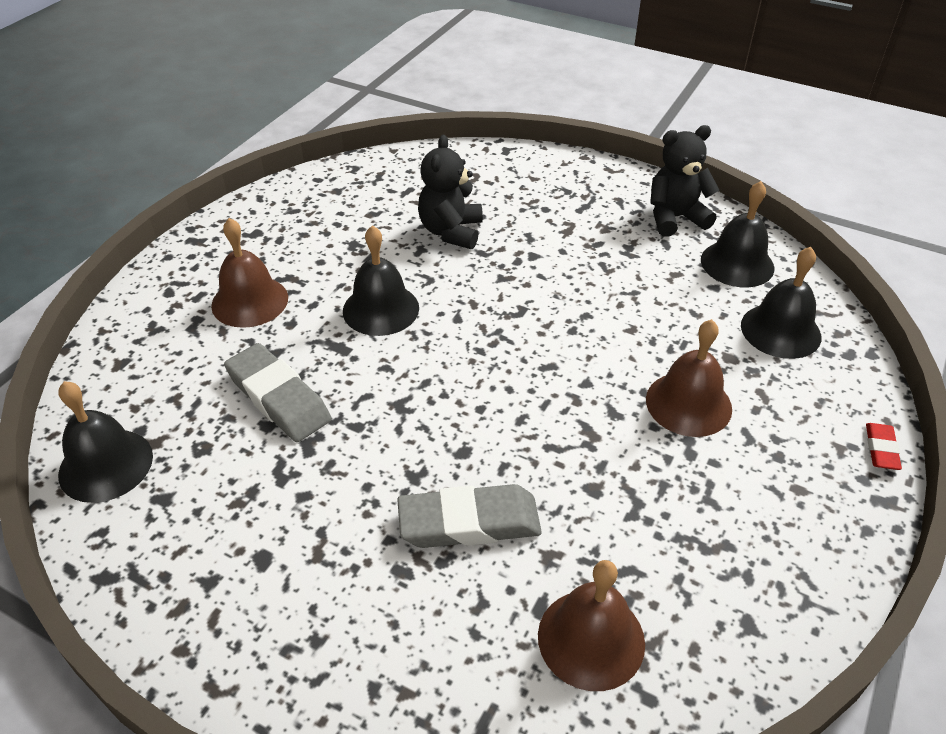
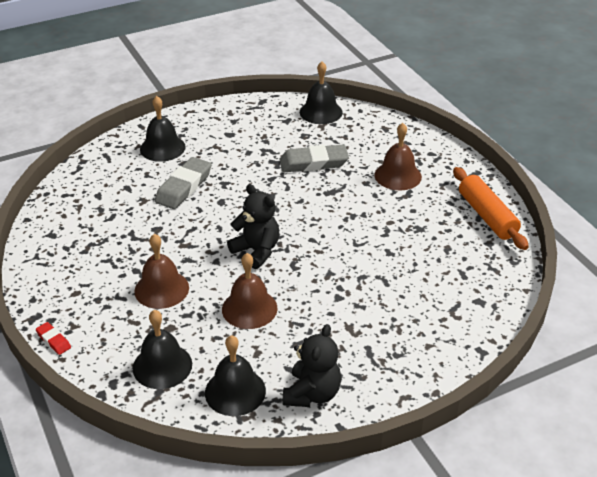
camera: 125 degrees right, 5 degrees down
black bell [343,225,419,336] -> black bell moved to [140,96,186,162]
black teddy bear [418,135,483,249] -> black teddy bear moved to [227,184,279,269]
brown bell [538,560,645,691] -> brown bell moved to [222,253,278,329]
none -> orange rolling pin [453,167,529,250]

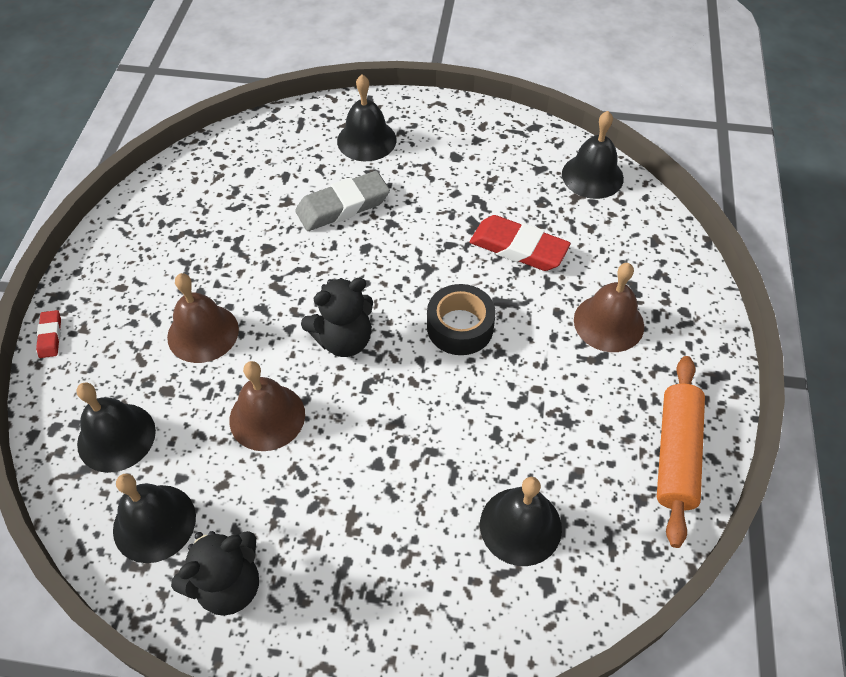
camera: 35 degrees right, 15 degrees up
black teddy bear [227,184,279,269] -> black teddy bear turned 75 degrees clockwise [301,278,373,357]
grey eraser [279,144,349,172] -> red eraser [470,215,571,271]
none -> black tape [427,284,496,355]
none -> black bell [480,477,562,566]

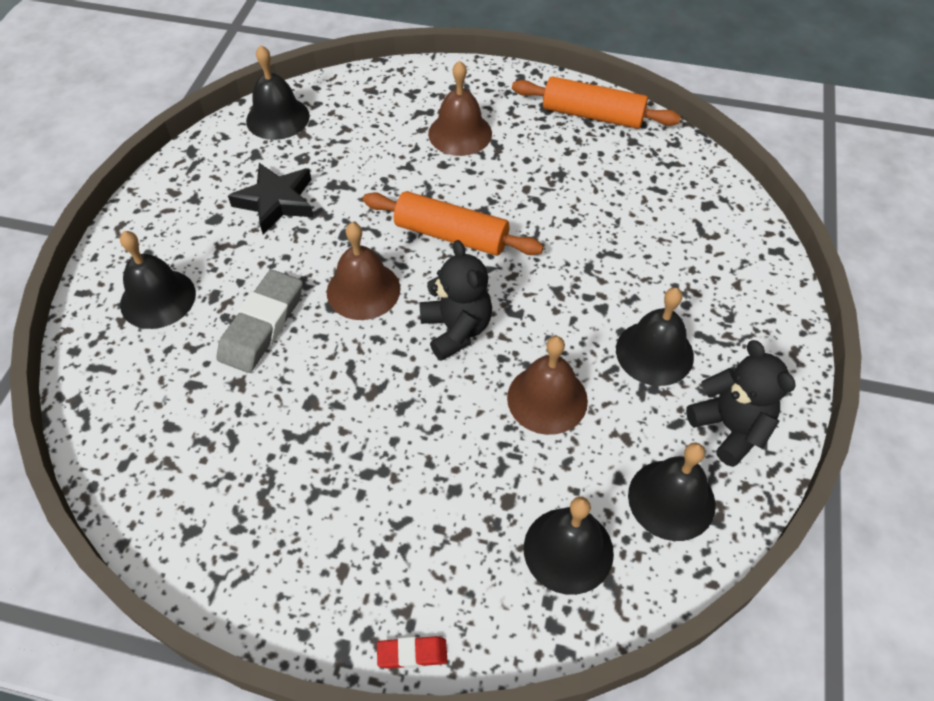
camera: 85 degrees left, 0 degrees up
brown bell [167,273,239,363] -> brown bell moved to [327,222,400,320]
grey eraser [295,171,390,231] -> grey eraser turned 45 degrees clockwise [217,270,303,373]
black tape [427,284,496,355] -> orange rolling pin [363,191,544,256]
red eraser [470,215,571,271] -> none
black bell [480,477,562,566] -> black bell moved to [616,288,694,386]
none -> black star [228,163,314,234]

